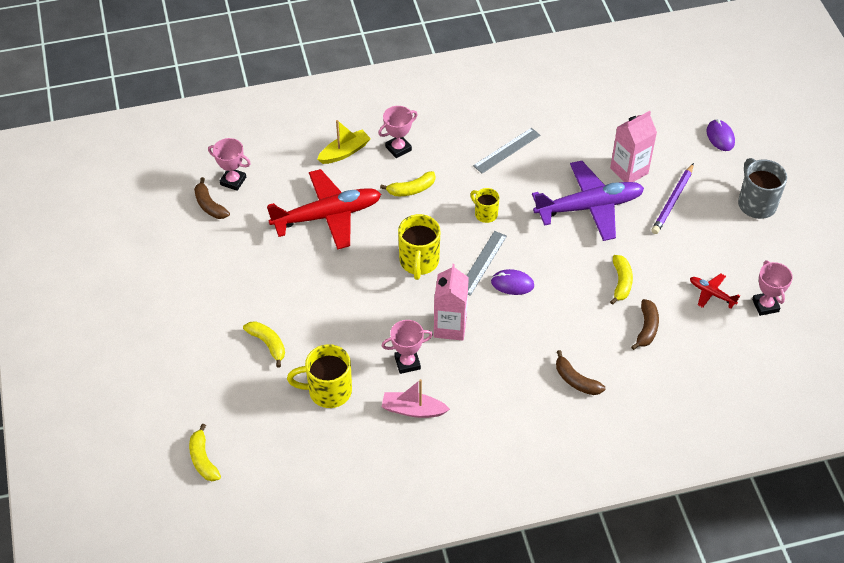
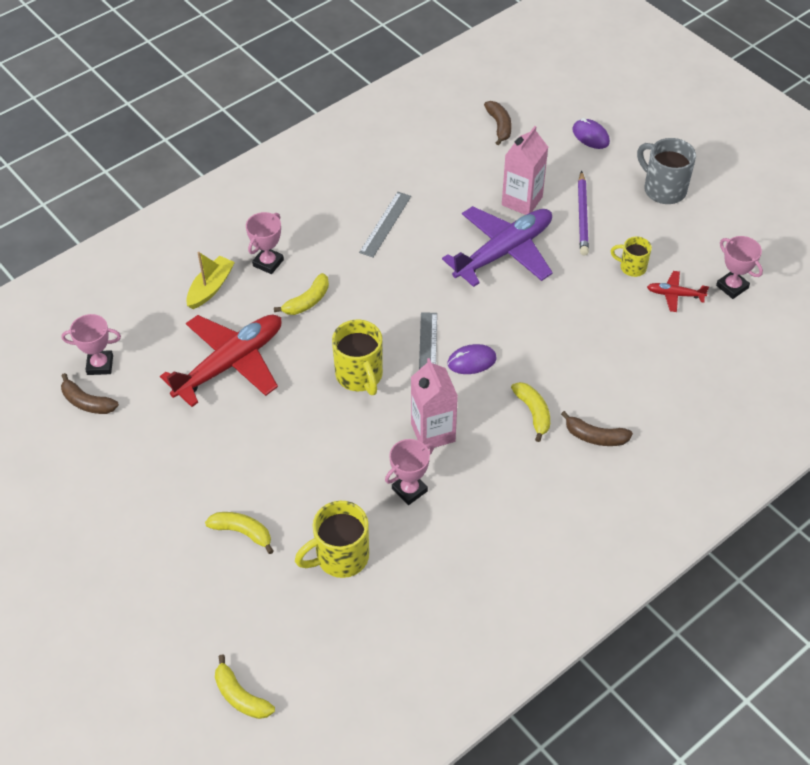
camera: 25 degrees left, 0 degrees up
pink boat [382,379,450,418] -> none
yellow mug [470,188,499,223] -> yellow mug moved to [611,236,652,277]
yellow banana [610,255,633,305] -> yellow banana moved to [511,382,550,442]
brown banana [631,299,659,350] -> brown banana moved to [484,101,512,145]

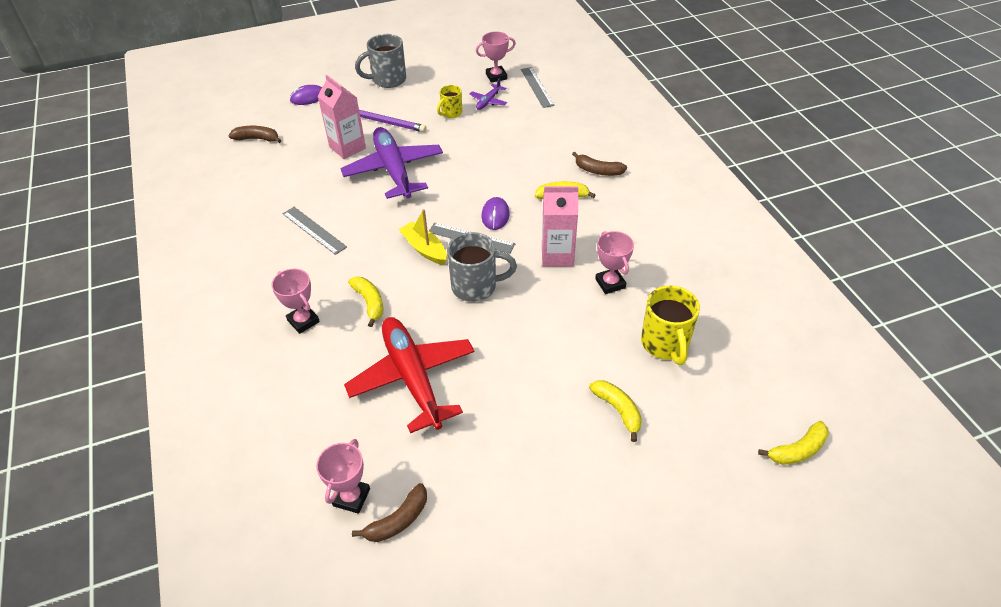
camera: 70 degrees left, 5 degrees down
yellow boat [186,252,235,309] -> yellow boat moved to [399,209,447,265]
yellow banana [205,512,274,554] -> yellow banana turned 105 degrees clockwise [589,380,642,442]
yellow mug [332,320,383,395] -> grey mug [447,232,517,302]
brown banana [561,411,633,446] -> brown banana turned 75 degrees clockwise [572,152,627,176]
red plane [647,271,709,312] -> purple plane [470,78,507,110]
none -> grey ruler [521,67,555,108]

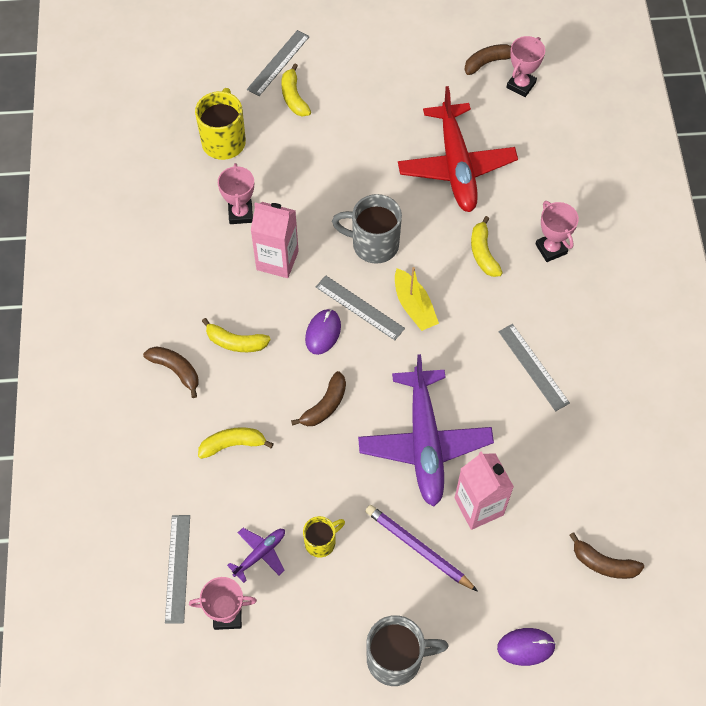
camera: 165 degrees left, 15 degrees up
yellow banana [758,421,829,465] -> yellow banana moved to [198,427,273,459]
none -> grey ruler [247,30,310,96]
none -> brown banana [291,371,346,426]

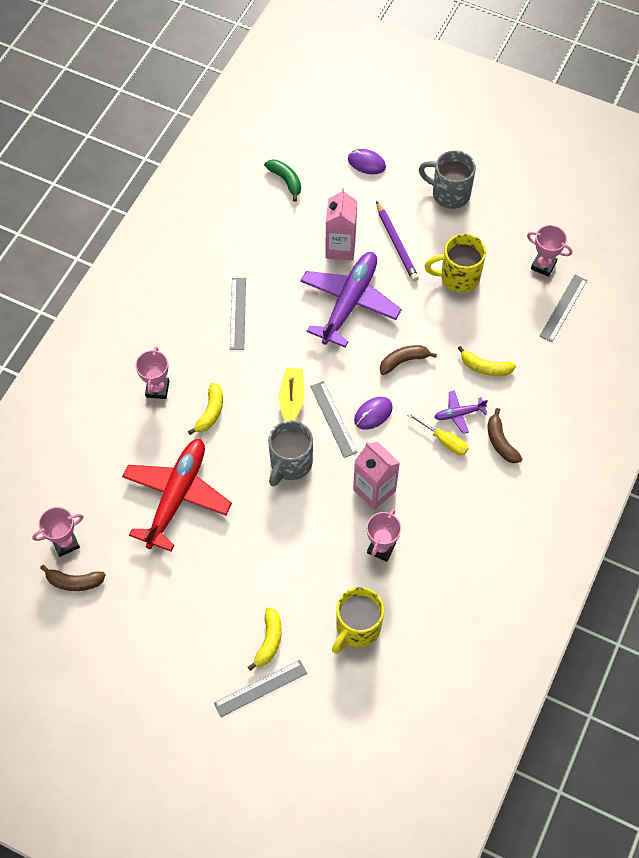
camera: 150 degrees left, 0 degrees up
yellow banana [202,318,271,352] -> yellow screwdriver [407,412,468,456]
purple plane [227,528,285,583] -> purple plane moved to [434,390,488,434]
yellow mug [303,516,345,558] -> yellow mug [425,234,486,293], size x1.70
grey mug [332,194,402,264] -> grey mug turned 75 degrees clockwise [268,420,313,486]
brown banana [569,532,644,579] -> green banana [264,159,301,202]

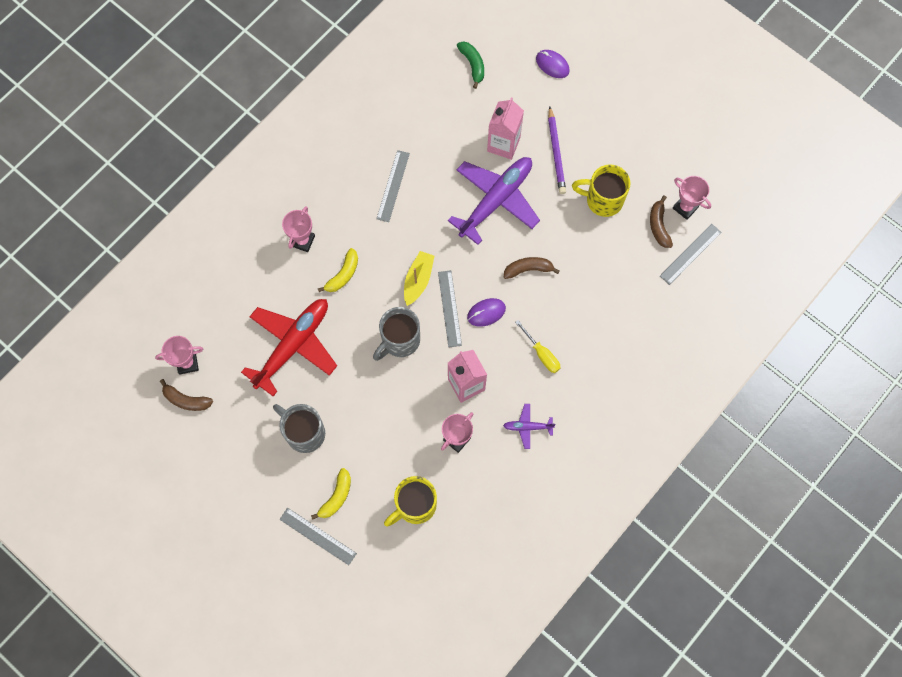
camera: 15 degrees right, 10 degrees up
grey ruler [214,660,307,717] -> grey ruler turned 45 degrees clockwise [279,508,357,565]
grey mug [419,150,476,209] -> grey mug moved to [273,404,325,453]
purple plane [434,390,488,434] -> purple plane moved to [503,404,556,449]
yellow banana [457,346,516,376] -> none
brown banana [488,408,522,463] -> brown banana moved to [650,195,673,248]

